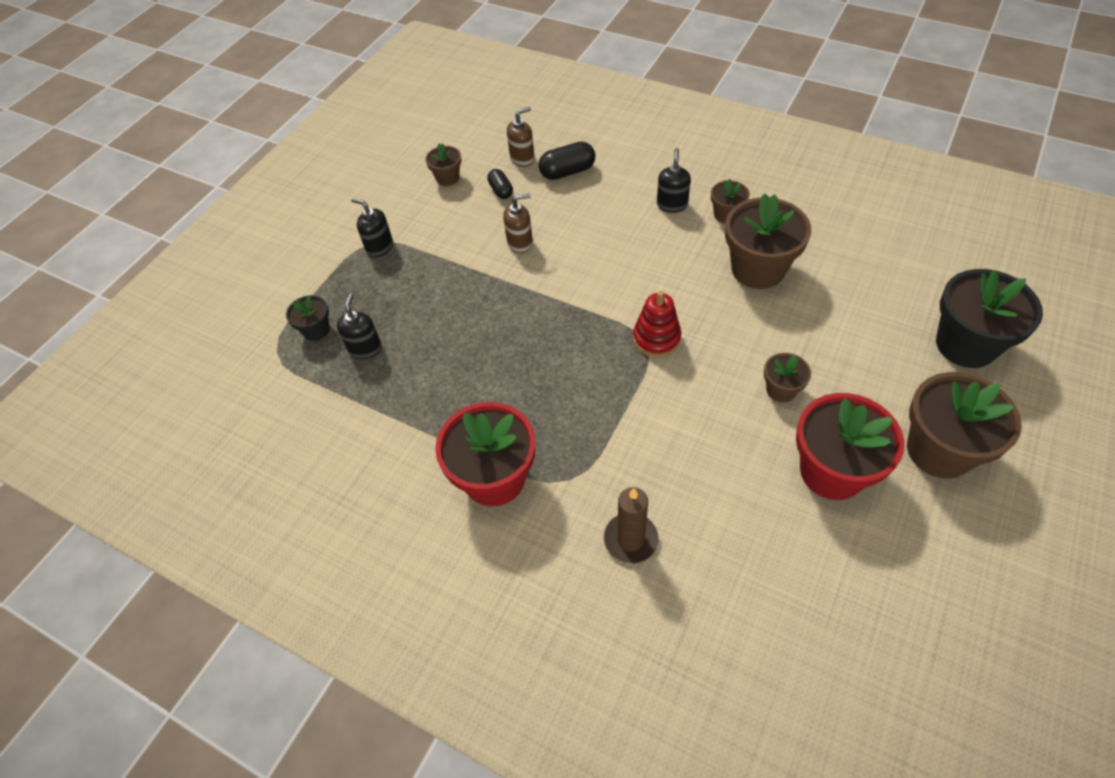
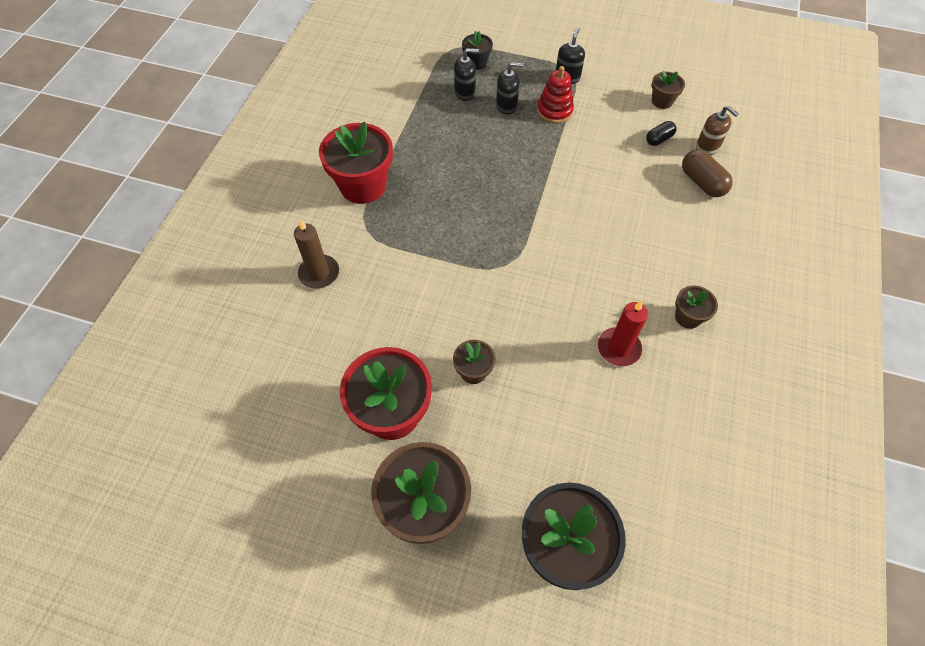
camera: 75 degrees right, 5 degrees up
brown soap dispenser [503,193,533,253] -> none
black capsule [539,141,595,180] -> brown capsule [682,149,733,197]
red stacking toy [633,291,681,357] -> red stacking toy moved to [537,66,574,124]
black soap dispenser [657,148,691,213] -> black soap dispenser moved to [496,62,524,114]
brown flower pot [725,193,811,289] -> red candle [598,300,648,366]

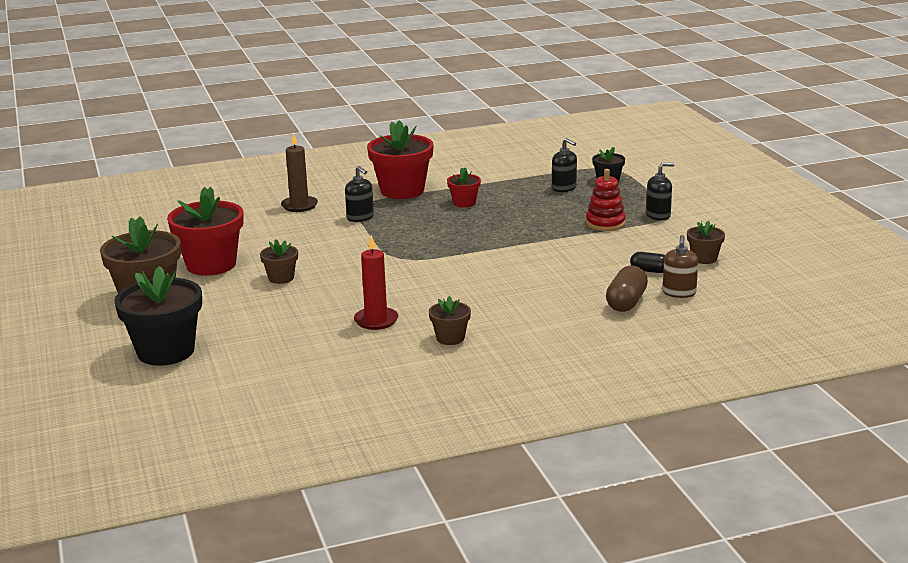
camera: 55 degrees right, 35 degrees down
black soap dispenser [496,62,524,114] -> black soap dispenser moved to [345,166,374,222]
none -> red flower pot [447,167,481,207]

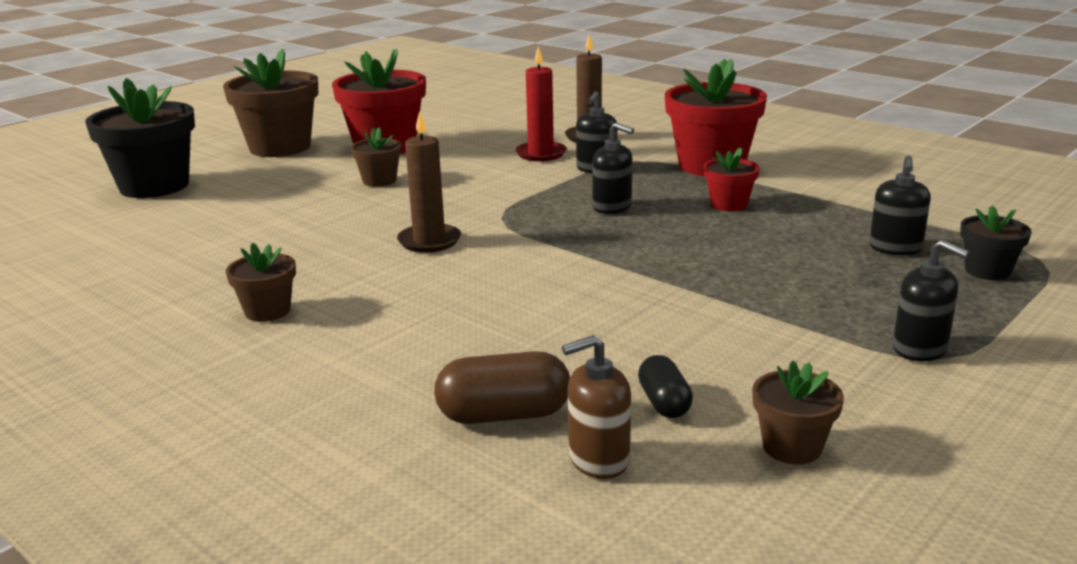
camera: 60 degrees right, 0 degrees up
red candle [354,235,398,330] -> red candle moved to [515,46,567,161]
red stacking toy [586,169,626,231] -> none
none -> brown candle [397,111,461,253]
none -> black soap dispenser [592,122,634,214]

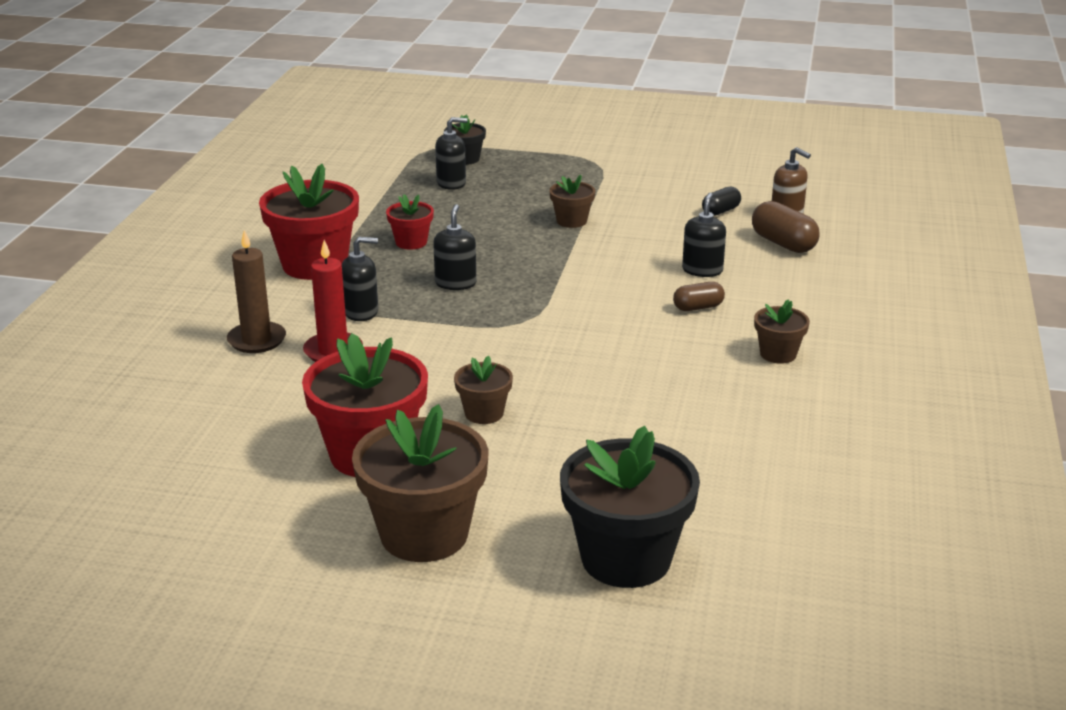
camera: 120 degrees left, 5 degrees up
brown candle [397,111,461,253] -> none
brown flower pot [752,360,844,464] -> brown flower pot moved to [549,175,595,228]
black soap dispenser [893,240,970,361] -> black soap dispenser moved to [682,193,726,277]
none -> brown capsule [673,282,725,311]

